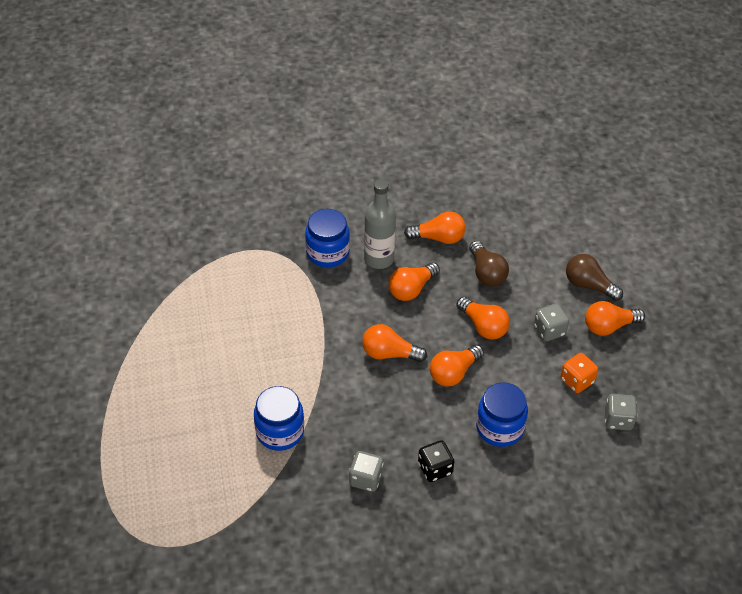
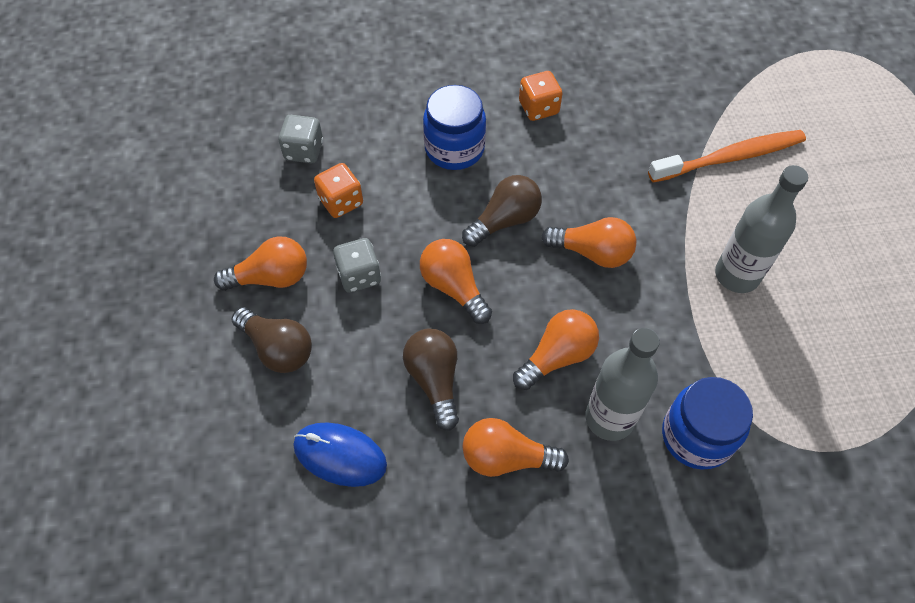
camera: 175 degrees left, 10 degrees up
blue jar [254,386,304,451] -> orange toothbrush [648,130,806,182]
grey dice [349,451,384,492] -> none
black dice [418,440,454,482] -> orange dice [519,71,562,121]
orange light bulb [430,345,484,387] -> brown light bulb [462,175,542,247]
none -> blue mouse [293,422,387,487]
none -> grey bottle [715,165,808,293]

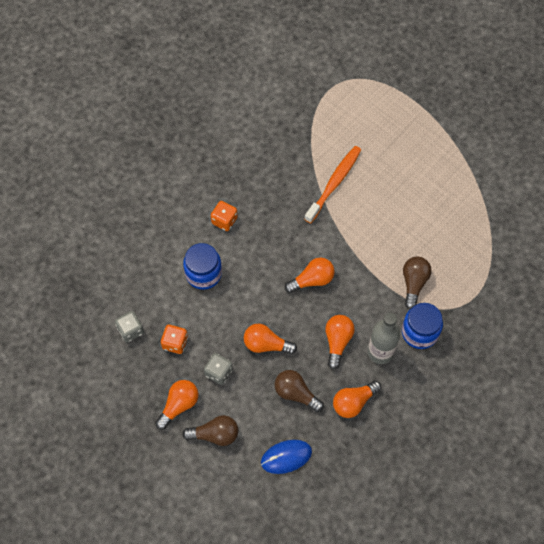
camera: 40 degrees left, 5 degrees up
brown light bulb [462,175,542,247] -> brown light bulb moved to [403,257,432,309]
grey bottle [715,165,808,293] -> none

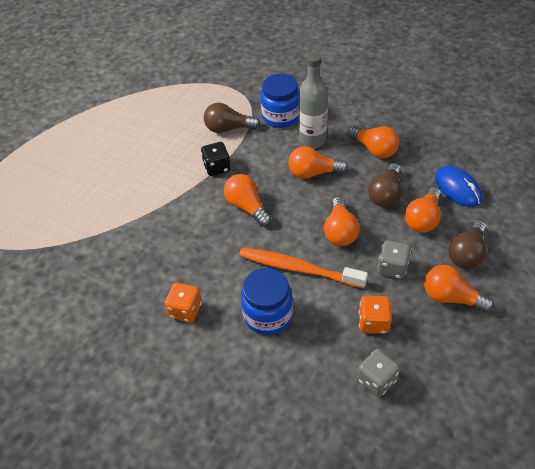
camera: 100 degrees left, 15 degrees down
brown light bulb [182,415,238,446] -> brown light bulb turned 135 degrees counterclockwise [448,220,487,269]
orange toothbrush [304,146,361,223] -> orange toothbrush moved to [239,247,368,288]
none -> black dice [201,142,231,176]
none -> orange light bulb [405,187,441,233]

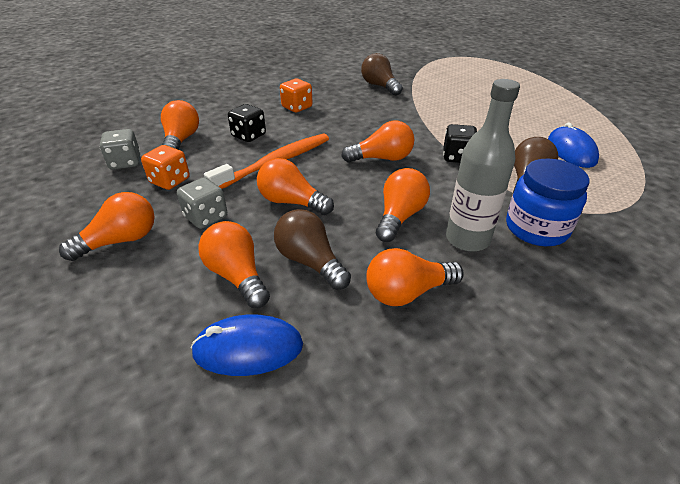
camera: 115 degrees right, 10 degrees down
blue jar [241,268,293,335] -> black dice [228,104,266,142]
brown light bulb [448,220,487,269] -> brown light bulb moved to [361,53,403,96]
none -> orange light bulb [161,100,199,150]
none -> blue mouse [548,122,599,168]

